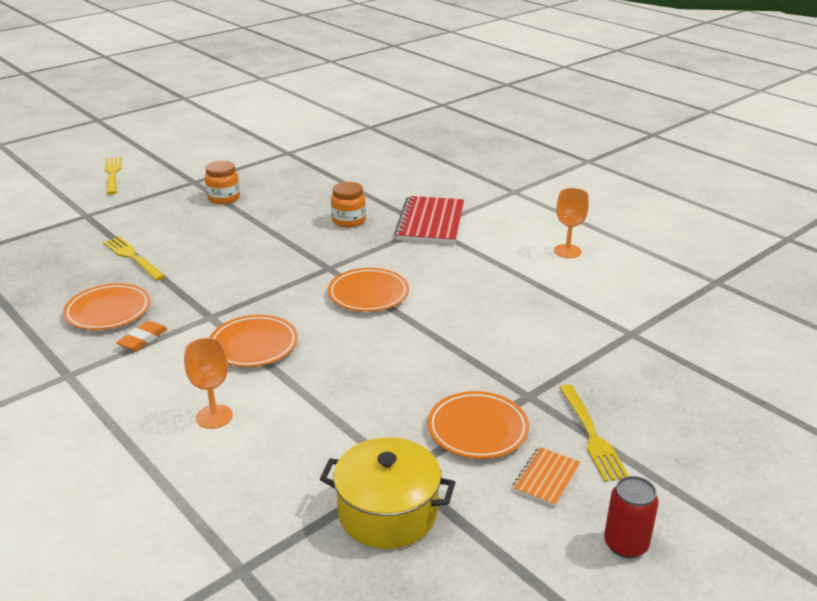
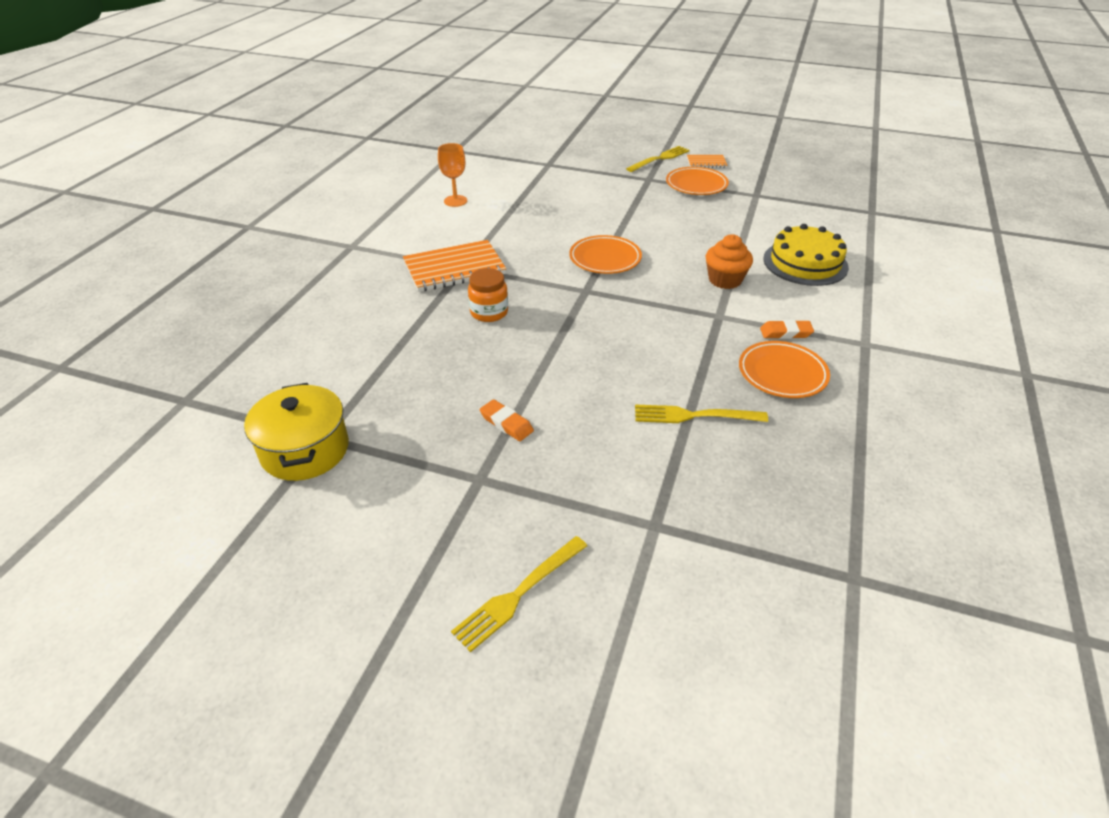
camera: 120 degrees left, 10 degrees up
yellow fork [103,236,166,281] -> yellow fork turned 75 degrees clockwise [635,405,768,423]
orange goblet [184,338,233,429] -> yellow cake [763,224,849,286]
orange jar [205,161,240,204] -> orange eraser [480,399,534,441]
orange plate [209,315,298,367] -> orange cupcake [706,234,753,289]
yellow pot [320,437,456,549] -> yellow pot moved to [244,383,349,481]
red notebook [394,196,464,244] -> orange notebook [403,240,506,292]
red can [604,476,659,558] -> none

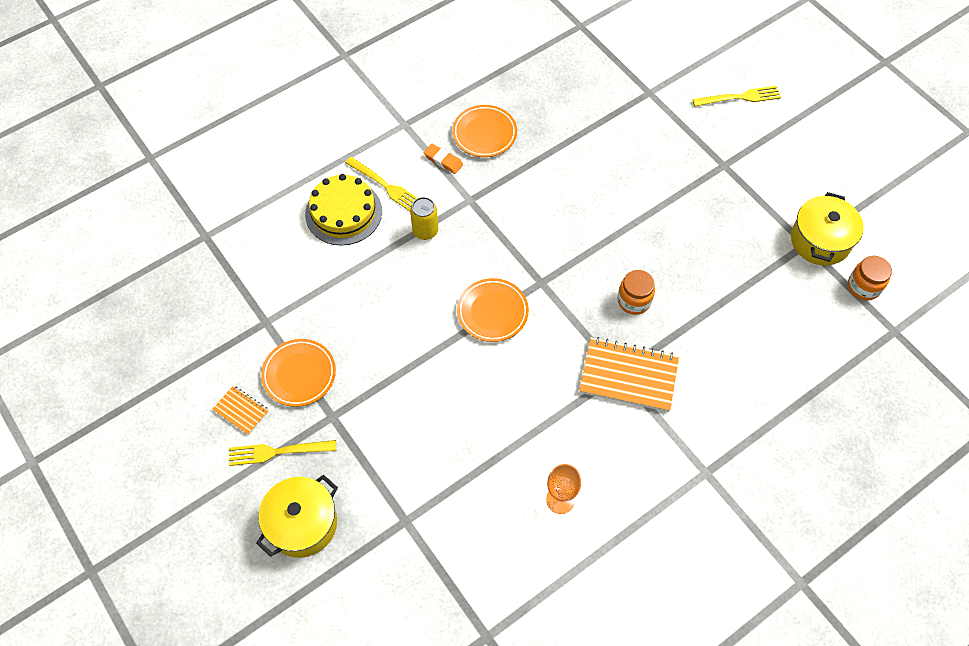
camera: 145 degrees left, 20 degrees up
orange eraser [480,399,534,441] -> none
yellow fork [635,405,768,423] -> yellow fork moved to [345,157,417,211]
orange cupcake [706,234,753,289] -> yellow can [410,197,438,240]
none -> yellow pot [256,475,338,558]
none -> orange jar [848,256,892,300]

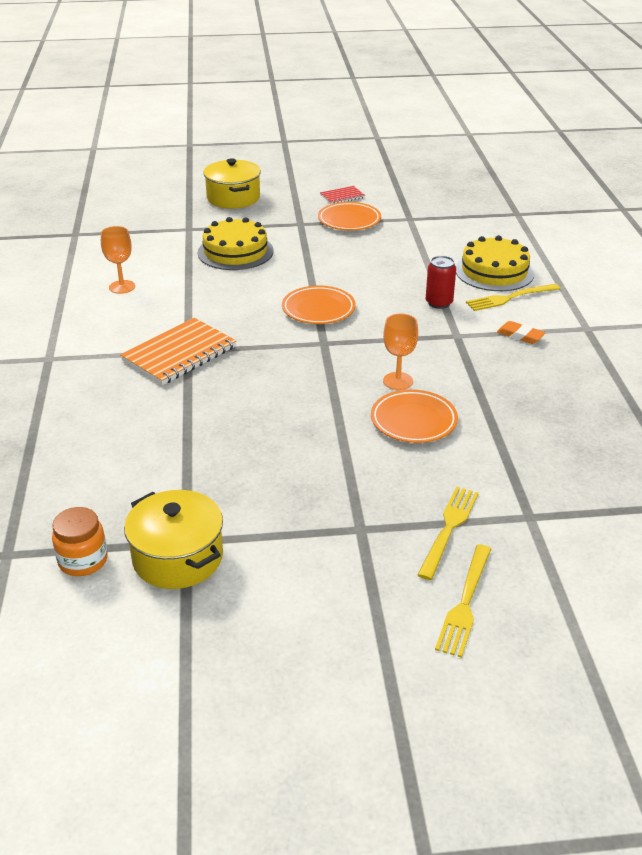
camera: 120 degrees right, 25 degrees down
orange notebook [212,386,269,435] -> red notebook [320,186,365,204]
yellow fork [229,440,336,466] -> yellow fork moved to [417,487,479,580]
yellow can [410,197,438,240] -> red can [426,256,456,309]
orange eraser [424,144,463,174] -> orange eraser turned 60 degrees clockwise [497,321,546,344]
orange plate [452,105,517,157] -> orange plate moved to [371,389,458,443]
orange jar [617,270,655,315] -> none
none -> yellow cake [198,217,274,270]
none -> orange goblet [383,314,418,390]

